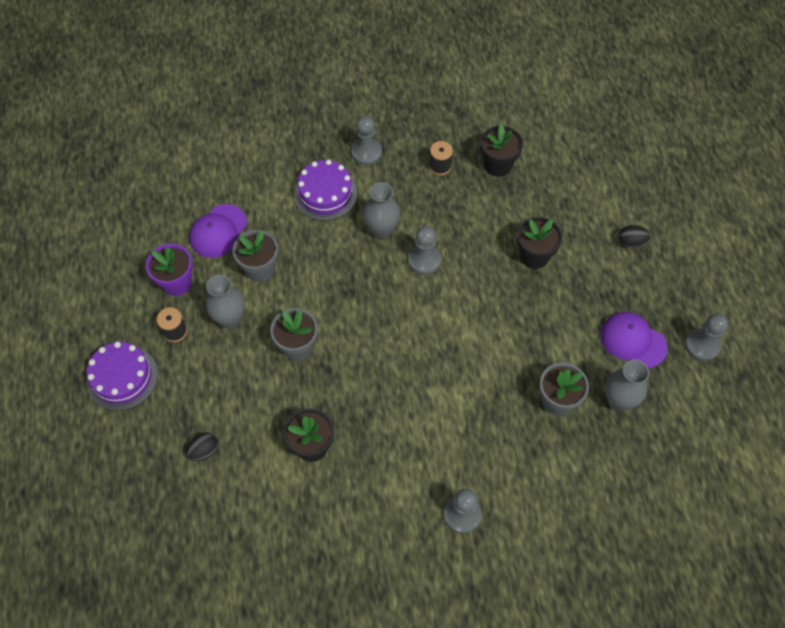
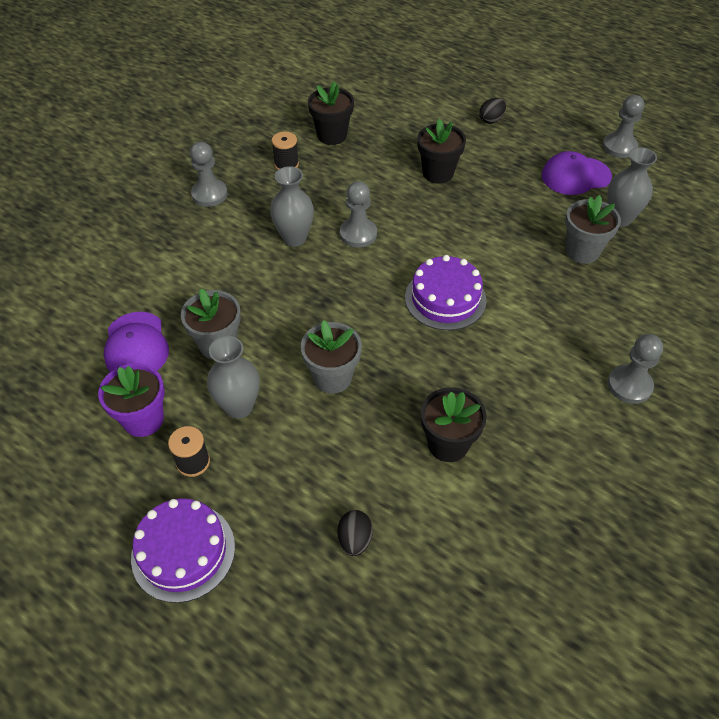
camera: 45 degrees left, 10 degrees down
purple cake [294,160,357,221] -> purple cake moved to [405,255,487,330]

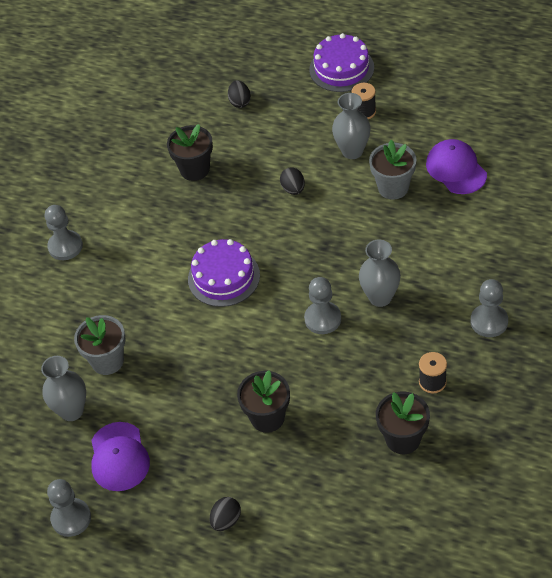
camera: 170 degrees right, 0 degrees up
purple flower pot [98,363,165,437] -> none
grey flower pot [301,320,362,394] -> black egg [280,167,305,195]
purple cap [542,151,612,195] -> purple cap turned 105 degrees clockwise [91,422,150,491]

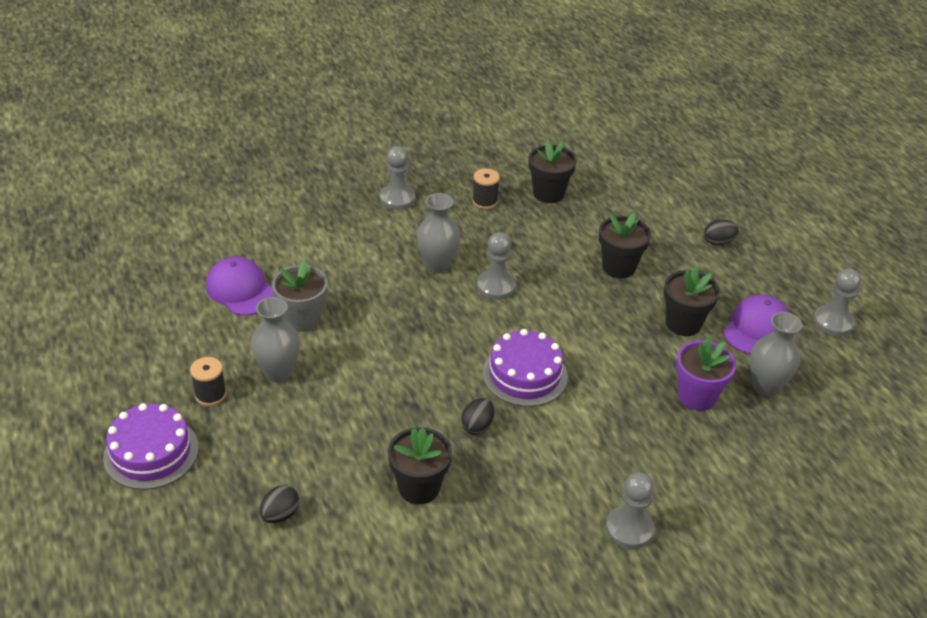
camera: 140 degrees left, 10 degrees down
grey flower pot [74,315,126,375] -> purple flower pot [676,338,736,411]
black egg [280,167,305,195] -> black egg moved to [461,398,494,435]
purple cap [426,139,487,194] -> purple cap turned 120 degrees clockwise [206,257,274,315]
none -> black flower pot [664,267,720,336]

